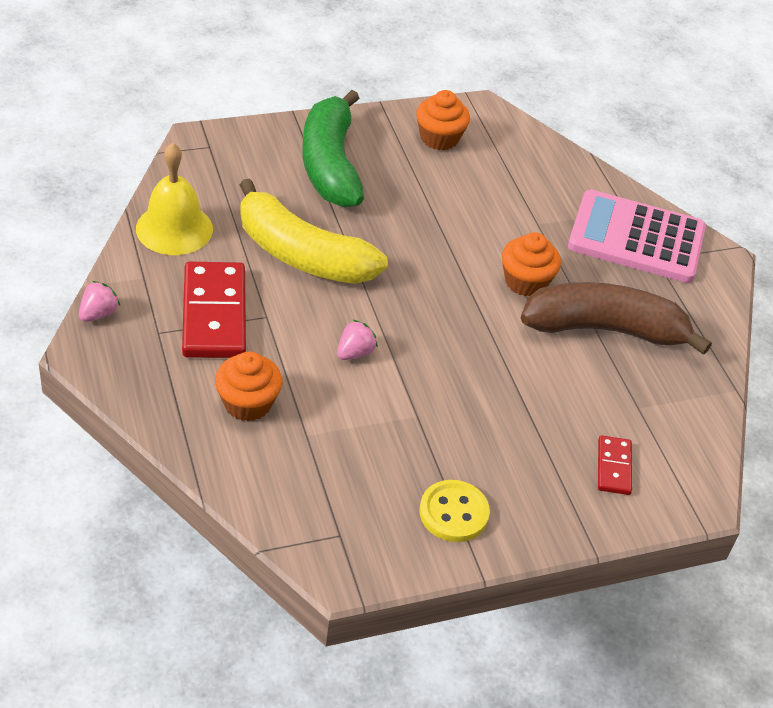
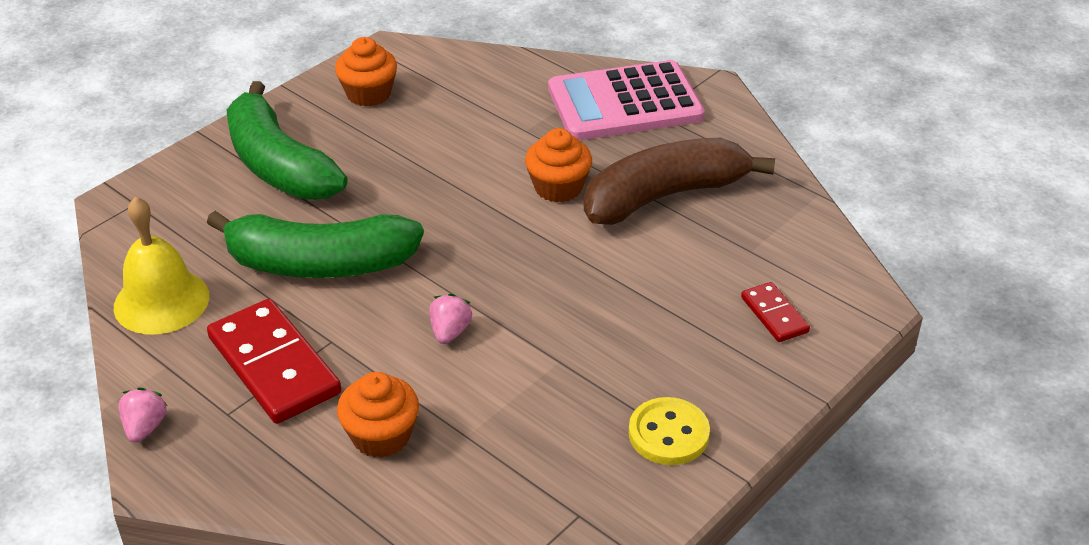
camera: 25 degrees left, 5 degrees down
yellow banana [240,179,388,284] -> green banana [207,211,424,278]

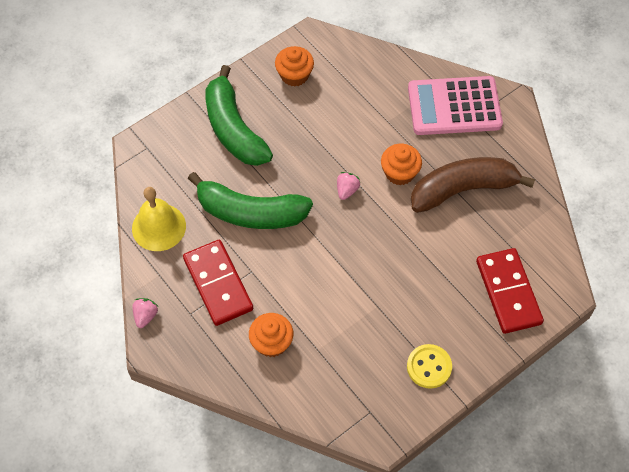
camera: 10 degrees right, 20 degrees up
pink strawberry [429,293,472,344] -> pink strawberry moved to [337,172,360,200]
red domino [741,282,810,342] -> red domino [476,248,544,334], size x1.96

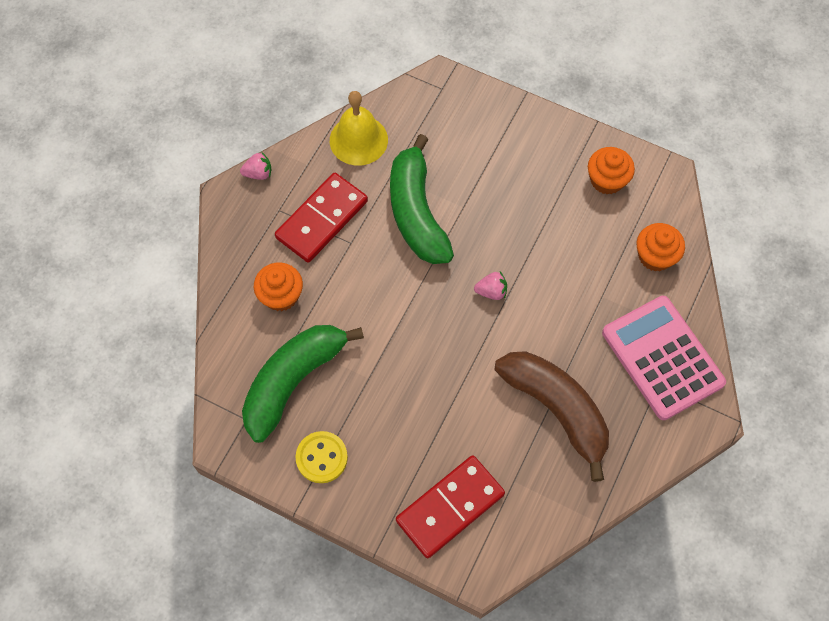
camera: 65 degrees right, 5 degrees up
green banana [205,65,273,166] -> green banana moved to [242,325,364,443]
orange cupcake [381,144,422,185] -> orange cupcake moved to [636,223,685,272]

